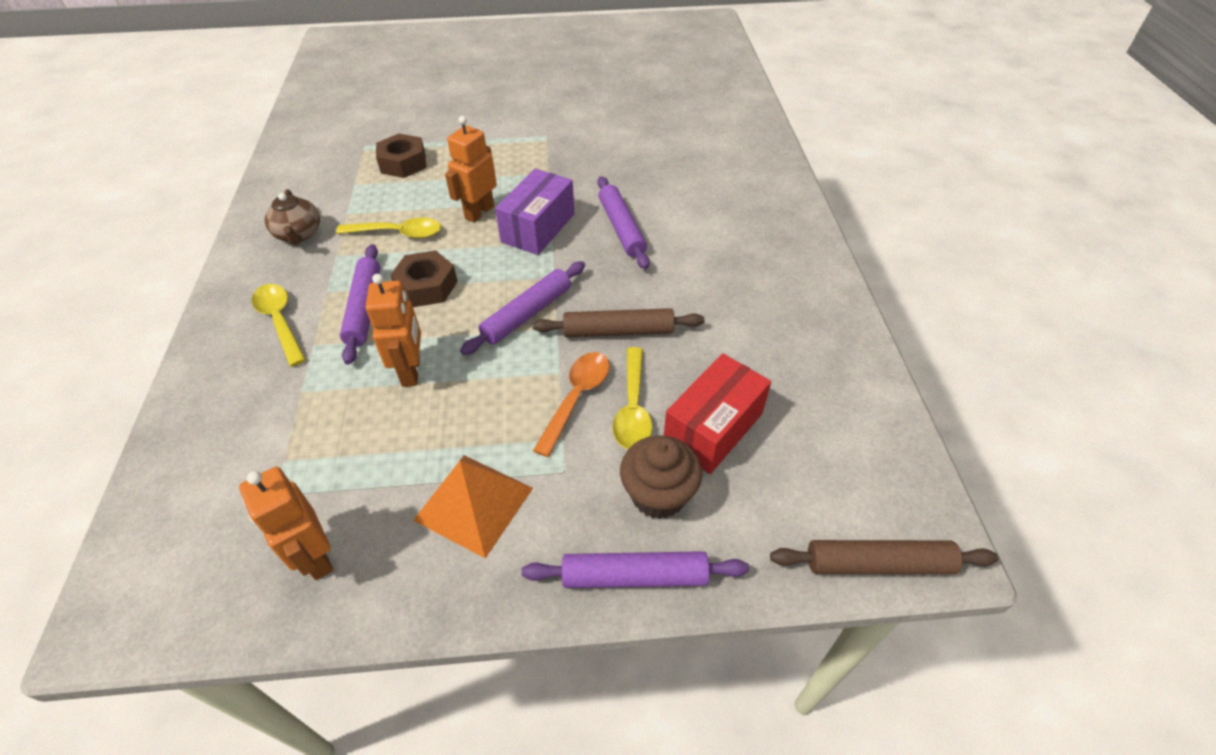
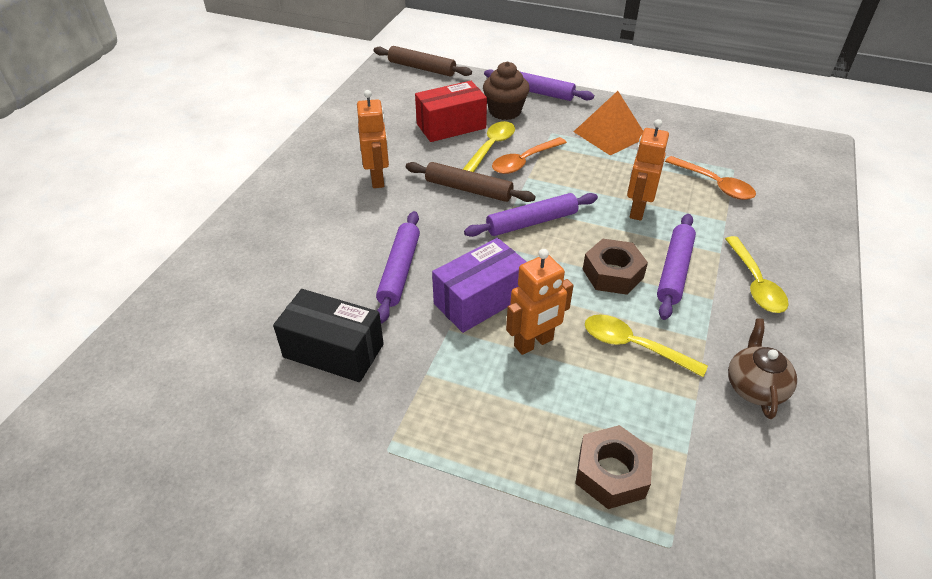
camera: 155 degrees left, 5 degrees down
orange robot [239,467,333,580] -> orange robot moved to [357,90,389,188]
none -> black box [273,289,384,382]
none -> orange spoon [665,156,756,200]

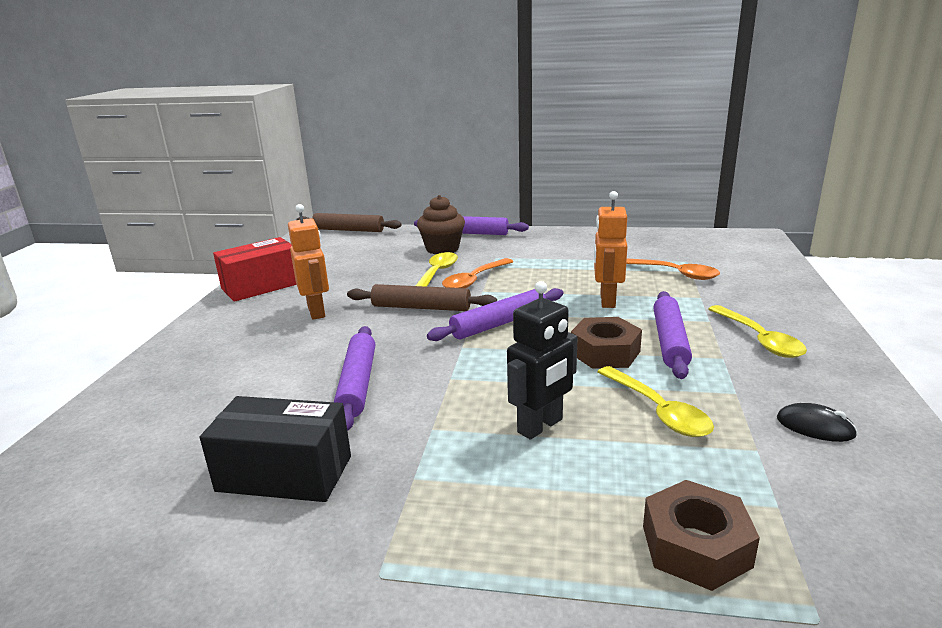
camera: 10 degrees left, 20 degrees down
red box [415,81,487,142] -> red box moved to [213,237,297,302]
purple box [432,238,526,333] -> none
orange robot [506,249,573,355] -> black robot [507,281,578,440]
orange pyramid [573,91,643,155] -> none
yellow spoon [585,315,708,377] -> yellow spoon turned 135 degrees counterclockwise [598,366,714,437]
brown teapot [728,319,797,419] -> black mouse [777,403,858,442]

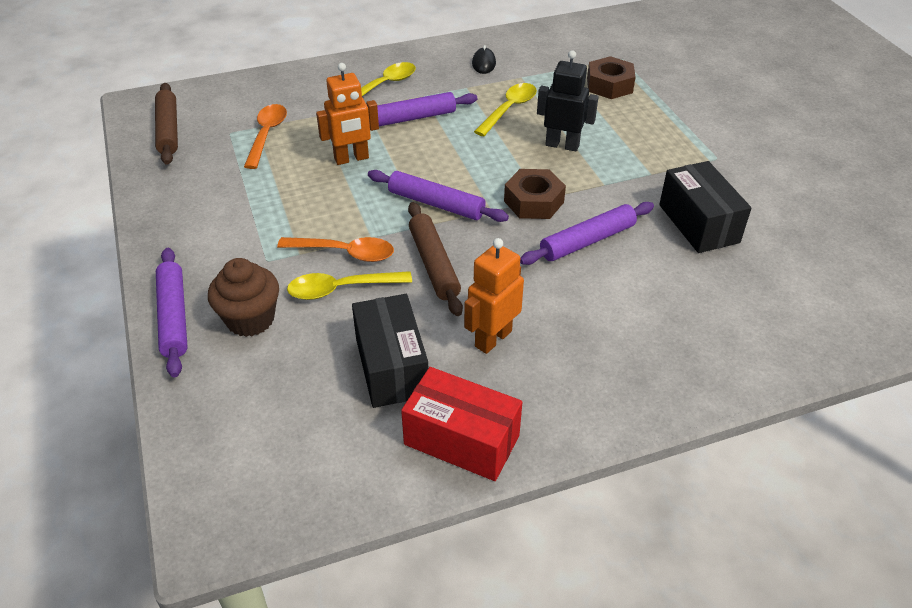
camera: 120 degrees left, 20 degrees up
brown rolling pin [296,213,402,232] -> brown rolling pin moved to [155,83,178,165]
brown nut [571,317,642,369] -> brown nut moved to [504,169,566,219]
none -> black box [352,294,428,408]

